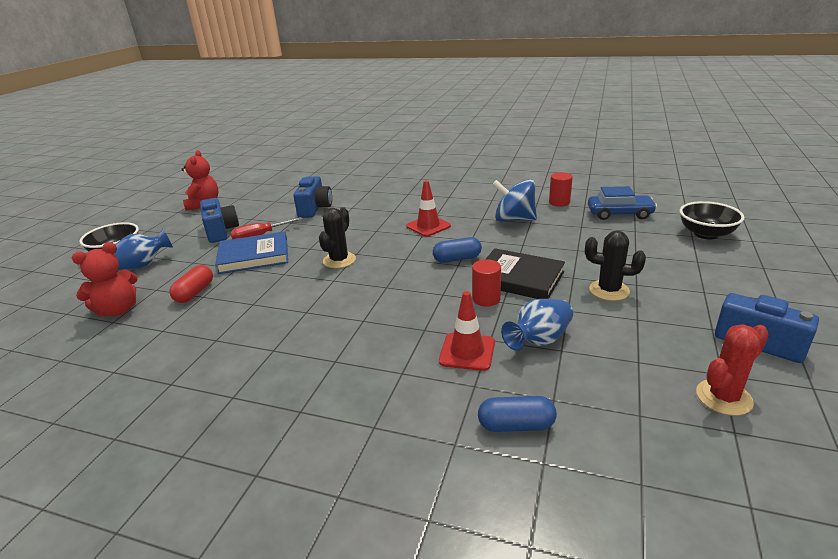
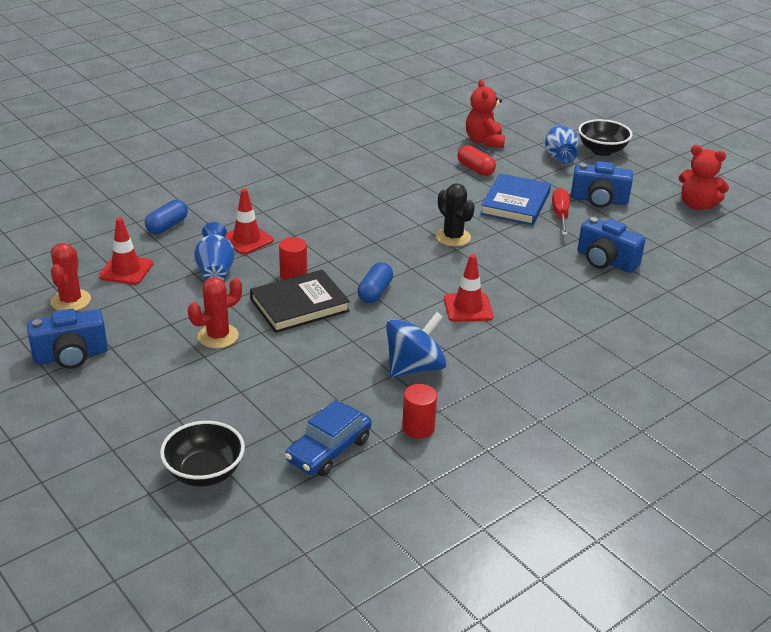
camera: 120 degrees right, 5 degrees up
black cactus [585,231,646,301] -> red cactus [188,277,242,348]
none -> red traffic cone [99,218,153,285]

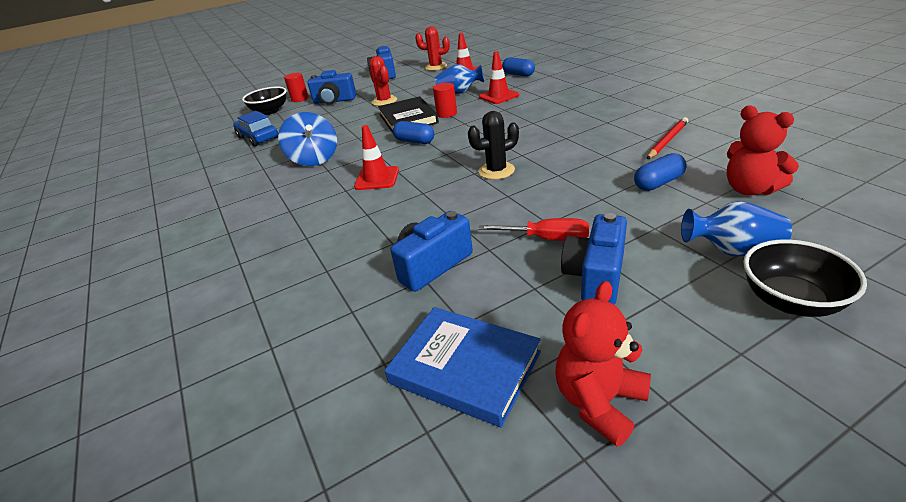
camera: 105 degrees right, 0 degrees up
red cylinder [402,384,437,439] -> red cylinder moved to [284,73,309,102]
red capsule [457,145,496,176] -> blue capsule [634,153,687,191]
red teddy bear [466,79,505,148] -> red teddy bear turned 135 degrees counterclockwise [727,105,799,196]
blue book [480,173,551,225] -> blue book moved to [385,307,541,428]
none -> blue camera [307,70,356,104]
none -> red pencil [647,117,688,159]

